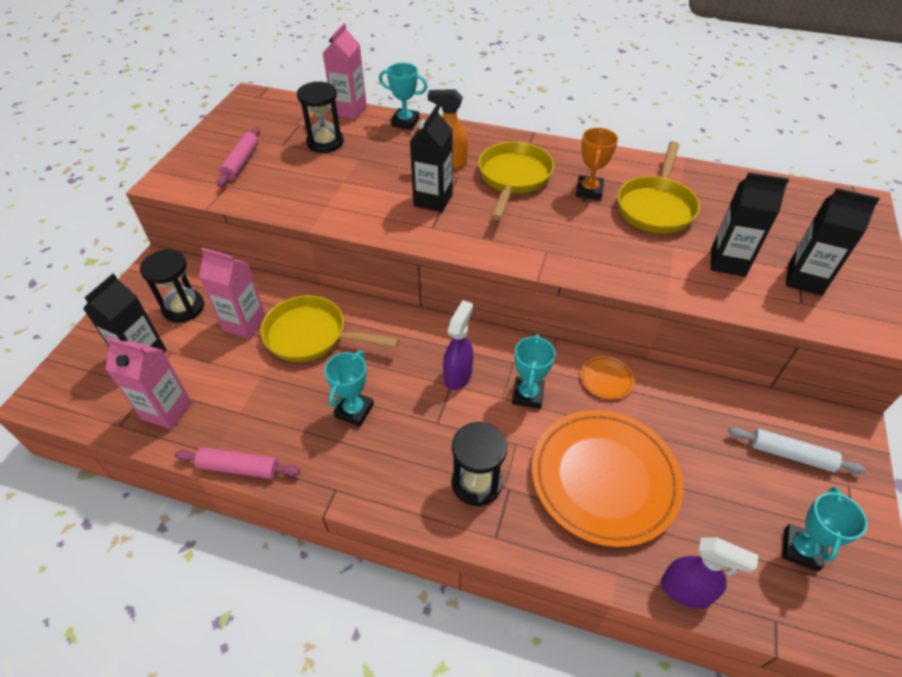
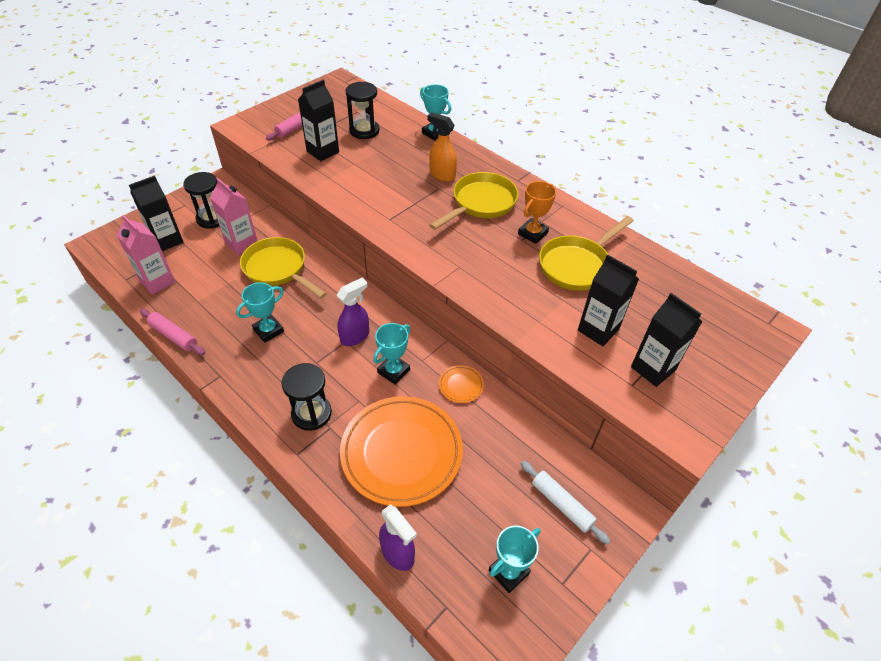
camera: 25 degrees right, 0 degrees up
pink carton [323,23,367,119] -> none
black carton [410,106,453,212] -> black carton moved to [298,80,339,161]

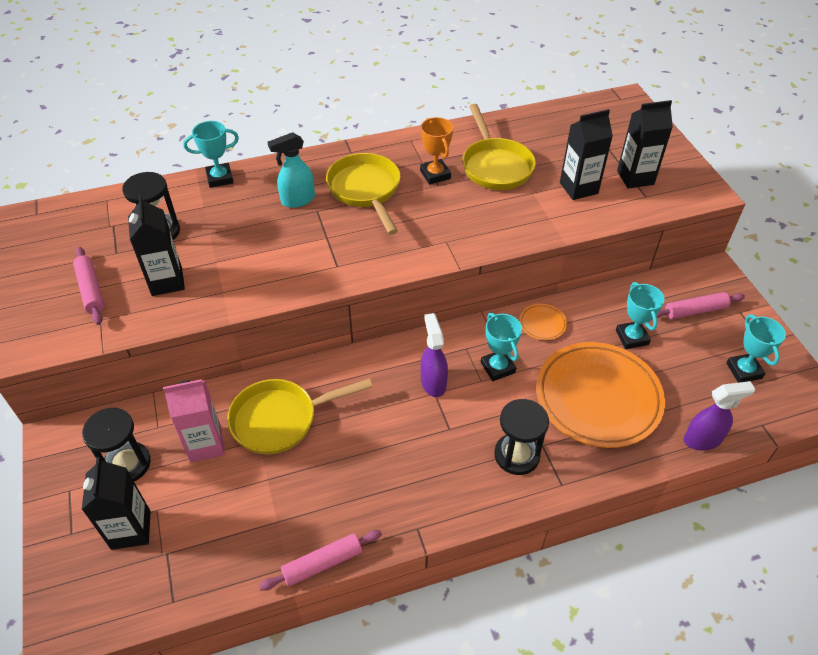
camera: 60 degrees left, 0 degrees up
pink carton [117,215,175,295] -> none
turquoise trophy [236,282,284,343] -> turquoise trophy moved to [616,282,665,349]
orange spray bottle [427,112,457,182] -> turquoise spray bottle [268,132,315,208]
white rolling pin [521,461,610,544] -> pink rolling pin [657,292,745,319]

